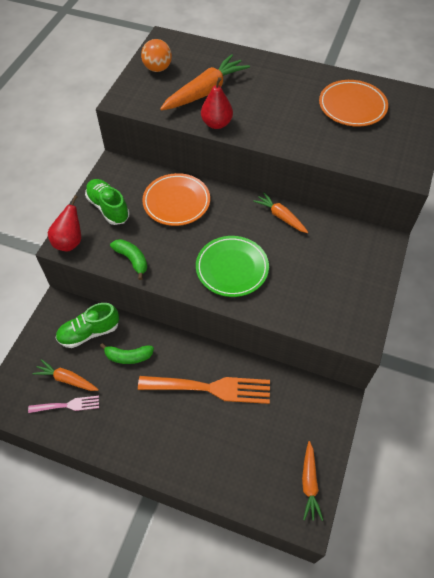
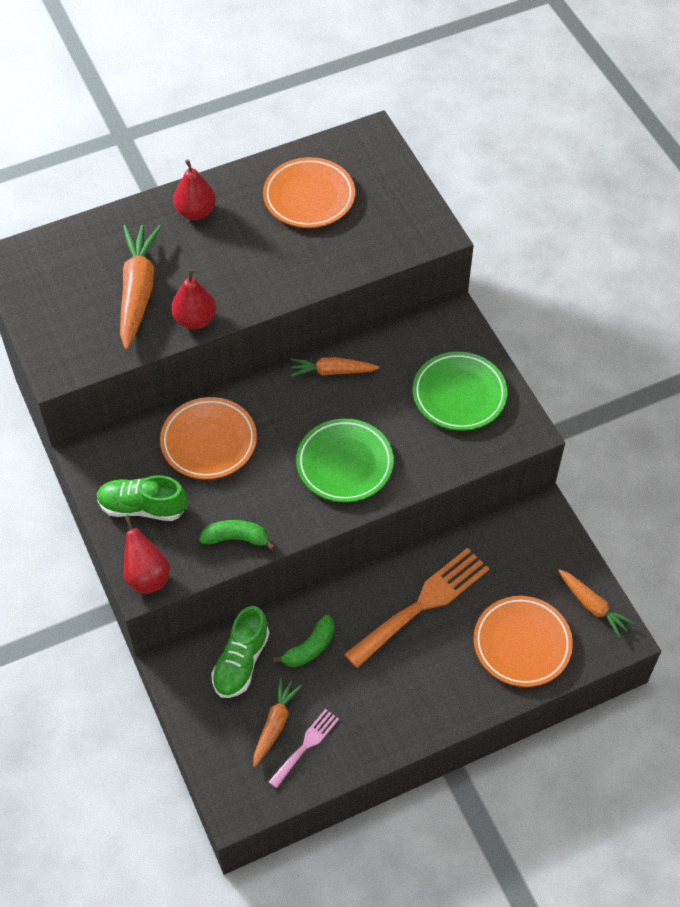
camera: 45 degrees left, 0 degrees up
orange carrot [33,359,99,391] -> orange carrot turned 135 degrees clockwise [253,677,302,767]
orange ball [141,39,172,72] -> none
none -> red pear [173,159,216,220]
none -> green plate [413,352,508,431]
none -> orange plate [474,596,573,687]

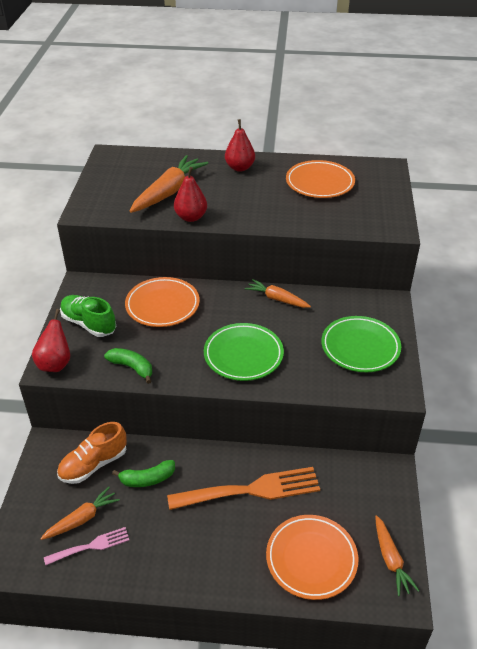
camera: 30 degrees right, 15 degrees down
green shoe [211,606,269,698] -> orange shoe [57,422,127,484]

